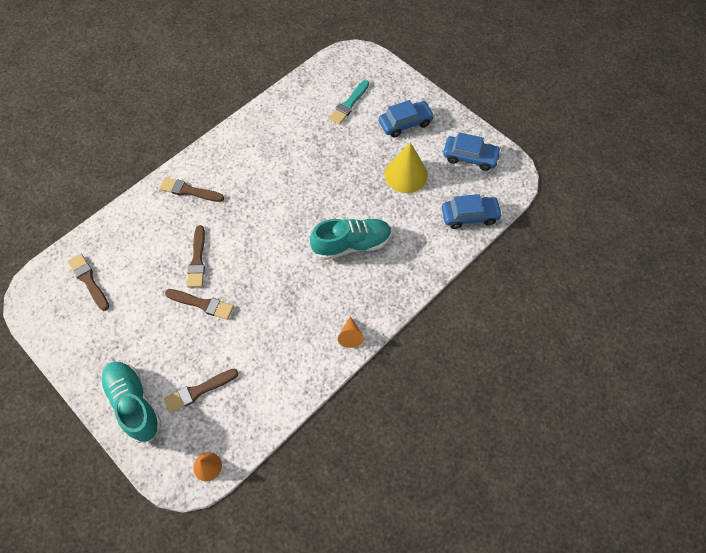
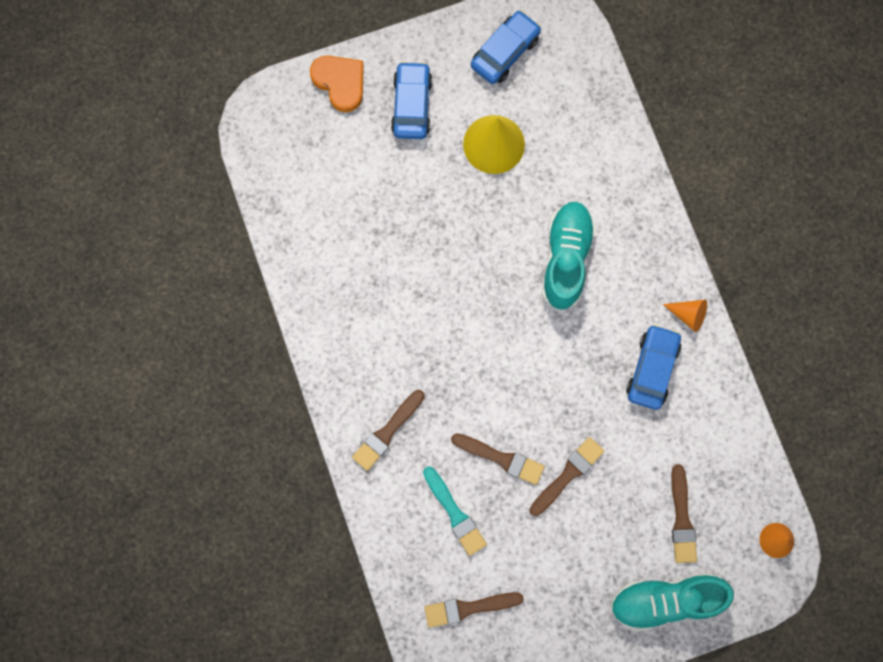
camera: 65 degrees left, 15 degrees up
turquoise brush [329,80,369,124] -> turquoise brush moved to [423,467,487,556]
blue car [442,194,503,229] -> blue car moved to [626,324,681,410]
none -> orange heart [310,55,364,112]

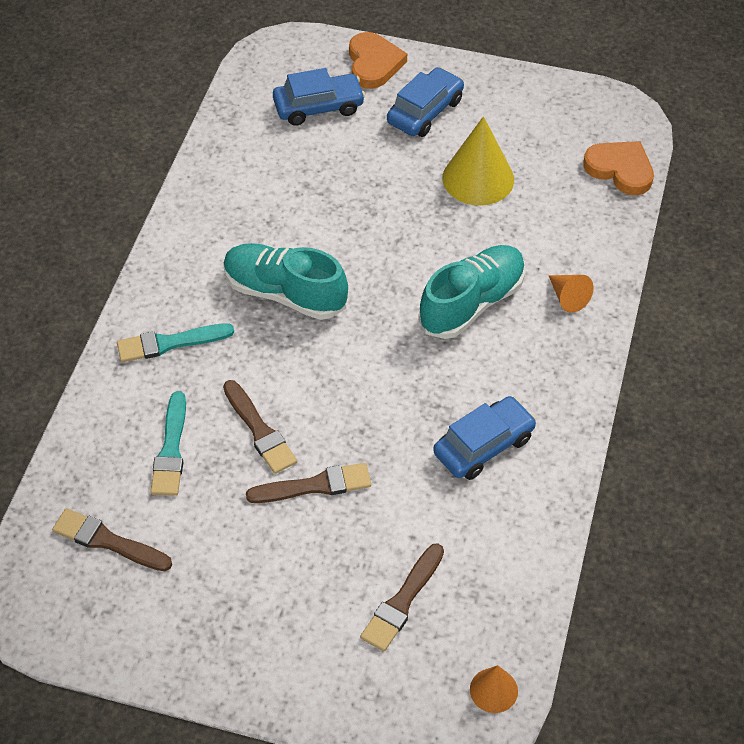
camera: 35 degrees right, 25 degrees down
brown brush [352,390,425,471] -> turquoise brush [117,323,234,362]
blue car [471,10,541,84] -> blue car moved to [273,68,365,126]
turquoise shoe [610,573,734,631] -> turquoise shoe moved to [223,243,348,320]
orange cone [663,299,707,332] -> orange cone moved to [548,275,594,313]
none -> orange heart [583,141,654,195]

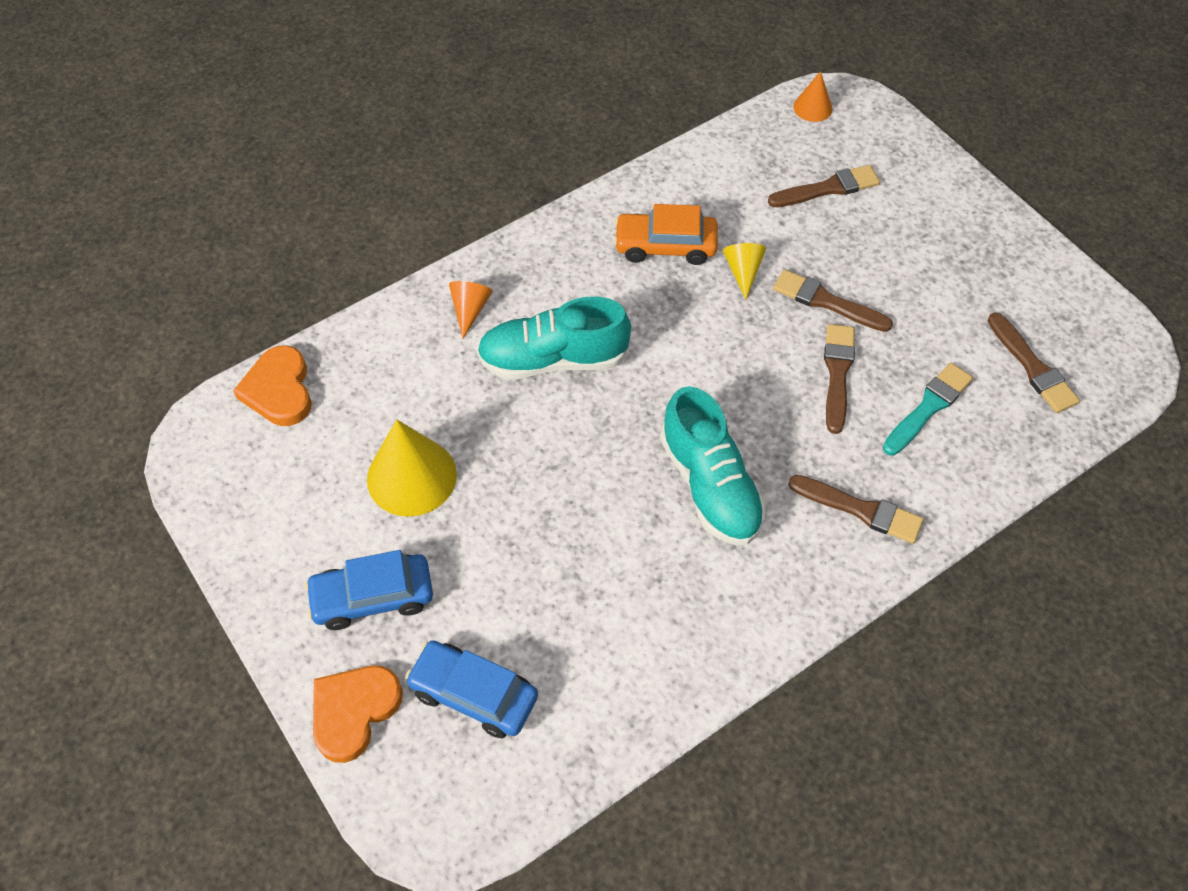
camera: 140 degrees left, 5 degrees up
turquoise brush [117,323,234,362] -> brown brush [788,475,923,544]
blue car [433,396,537,480] -> orange car [614,204,718,265]
none -> yellow cone [723,243,766,300]

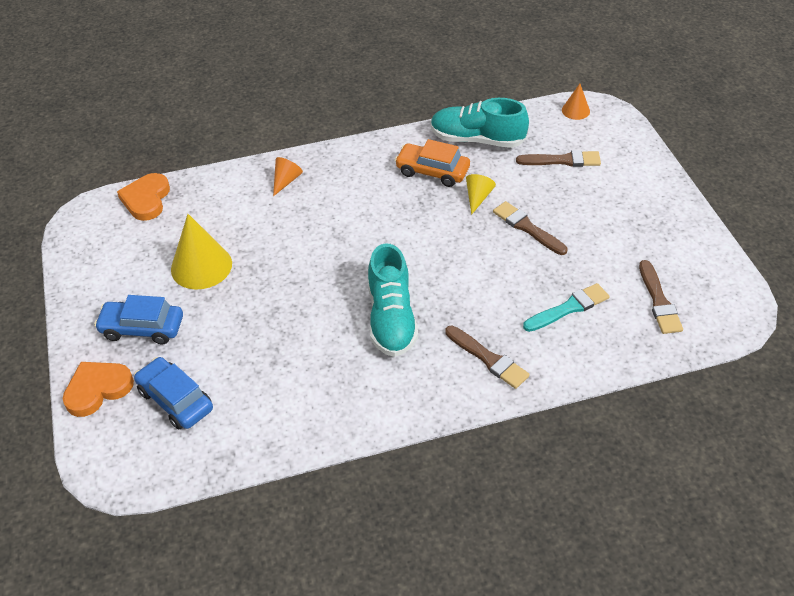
camera: 20 degrees right, 10 degrees down
turquoise shoe [477,297,631,379] -> turquoise shoe moved to [431,98,529,148]
brown brush [824,324,855,434] -> none

